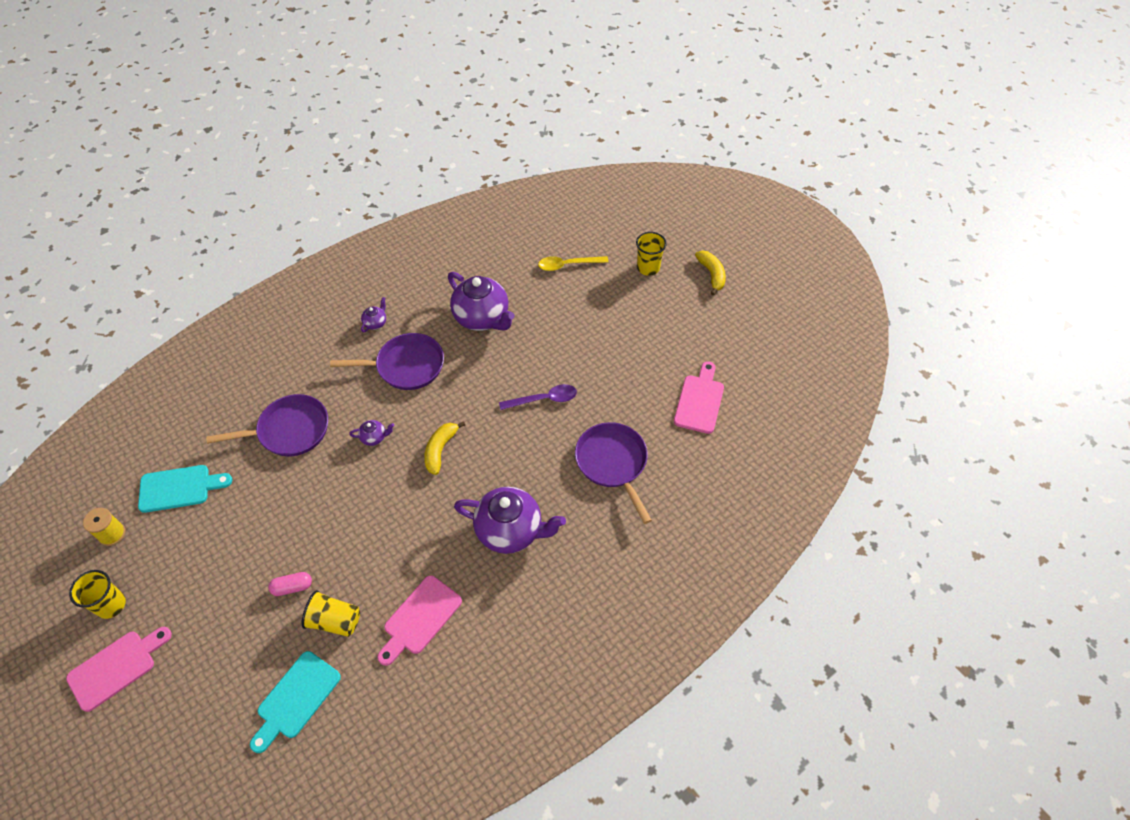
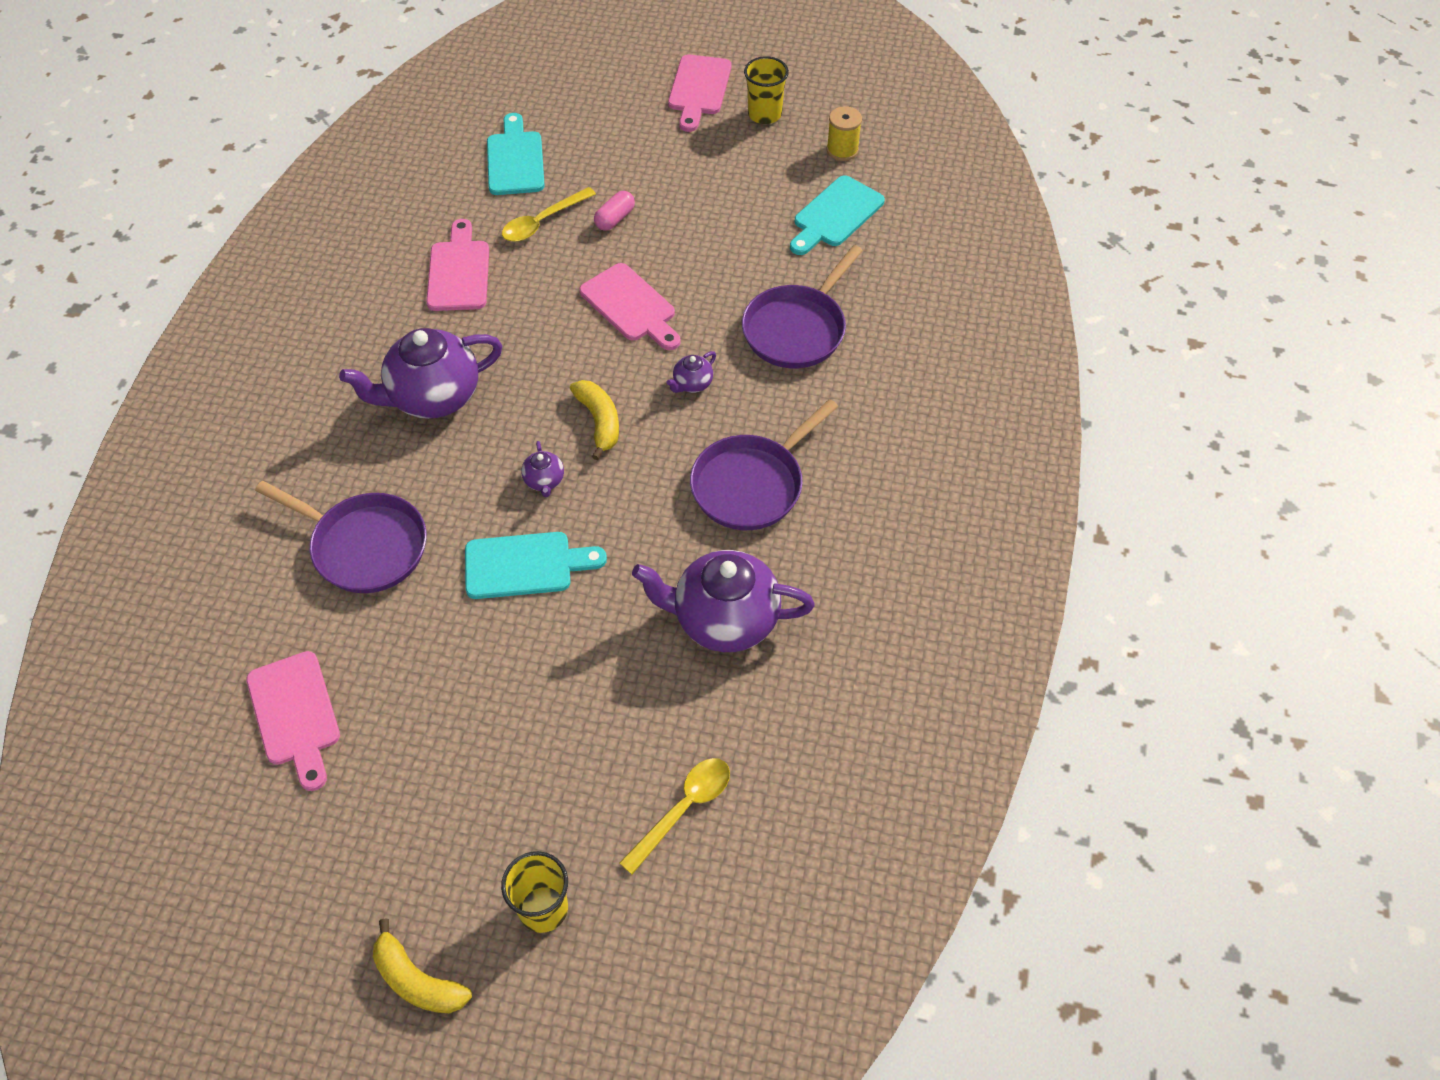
camera: 140 degrees right, 0 degrees up
yellow cup [302,590,360,637] -> yellow spoon [502,187,596,242]
purple teapot [361,297,386,332] -> purple teapot moved to [521,441,564,497]
purple spoon [499,384,577,410] -> turquoise cutting board [465,532,607,599]
none -> pink cutting board [579,263,681,350]

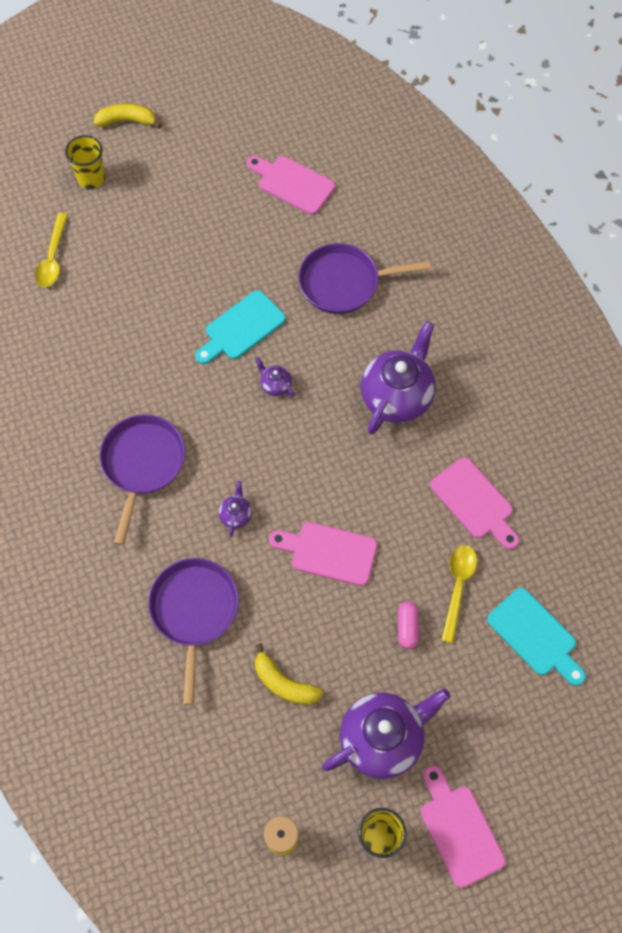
camera: 145 degrees right, 10 degrees up
yellow banana [570,380,619,460] -> yellow banana moved to [255,643,323,705]
purple teapot [632,550,815,652] -> purple teapot moved to [322,689,450,779]
turquoise cutting board [790,175,885,255] -> none

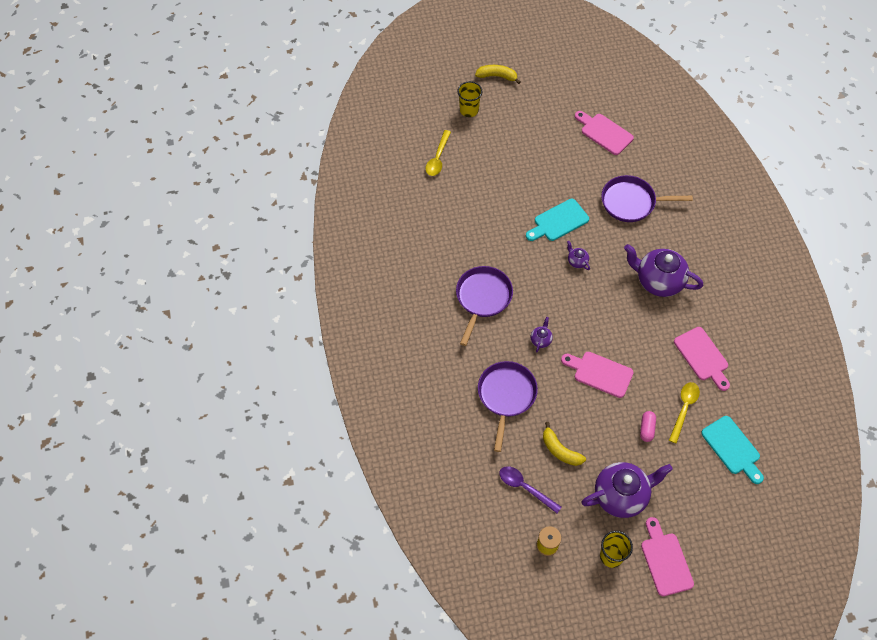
camera: 10 degrees right, 5 degrees down
purple teapot [361,321,436,434] -> purple teapot turned 105 degrees counterclockwise [624,244,703,297]
none -> purple spoon [500,466,562,513]

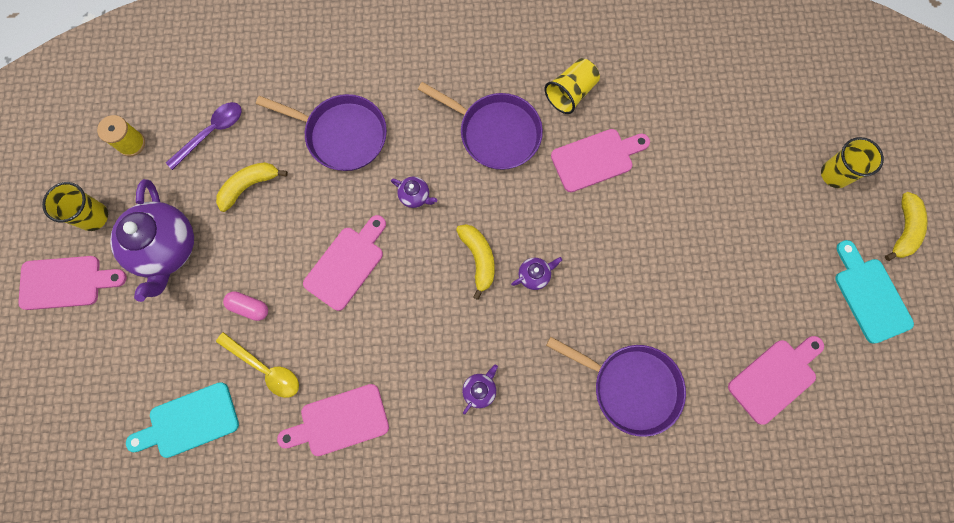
camera: 100 degrees right, 15 degrees up
yellow spoon [426,130,451,176] -> none
turquoise cutting board [526,199,589,241] -> turquoise cutting board moved to [835,240,914,344]
purple pan [601,175,693,222] -> purple pan turned 105 degrees clockwise [546,337,686,437]
purple teapot [624,244,703,297] -> purple teapot [462,365,498,415], size x0.43
none -> yellow banana [456,224,495,300]
none -> yellow cup [545,58,600,114]
none -> pink cutting board [551,129,650,192]

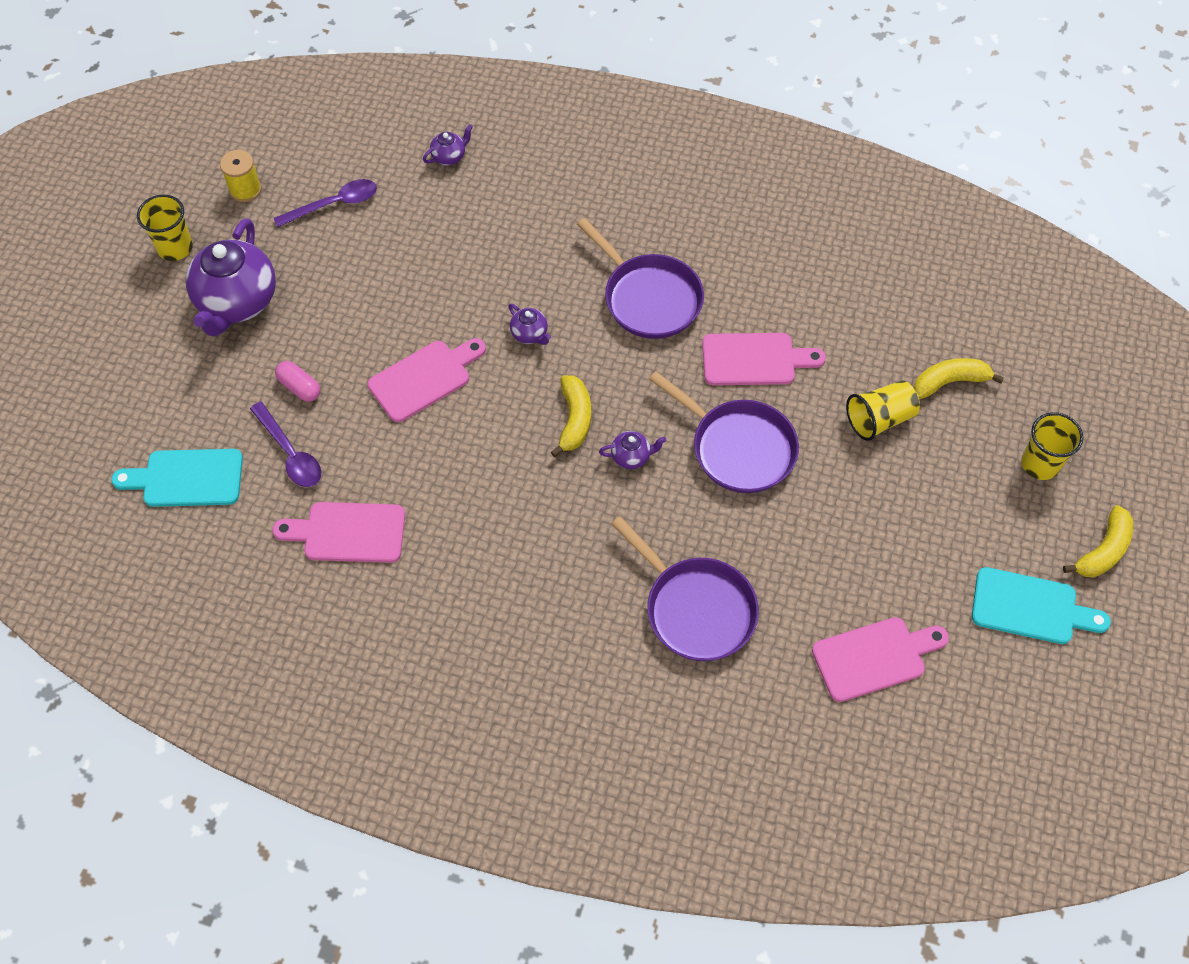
camera: 20 degrees right, 15 degrees down
pink cutting board [18,256,127,310] -> none
yellow banana [216,162,288,212] -> yellow banana moved to [914,358,1004,399]
yellow spoon [216,332,299,398] -> purple spoon [250,401,321,487]
purple pan [256,94,387,171] -> purple pan moved to [649,371,799,493]
purple teapot [462,365,498,415] -> purple teapot moved to [423,124,473,165]
yellow cup [545,58,600,114] -> yellow cup moved to [846,380,920,441]
turquoise cutting board [835,240,914,344] -> turquoise cutting board turned 105 degrees clockwise [972,567,1111,644]

